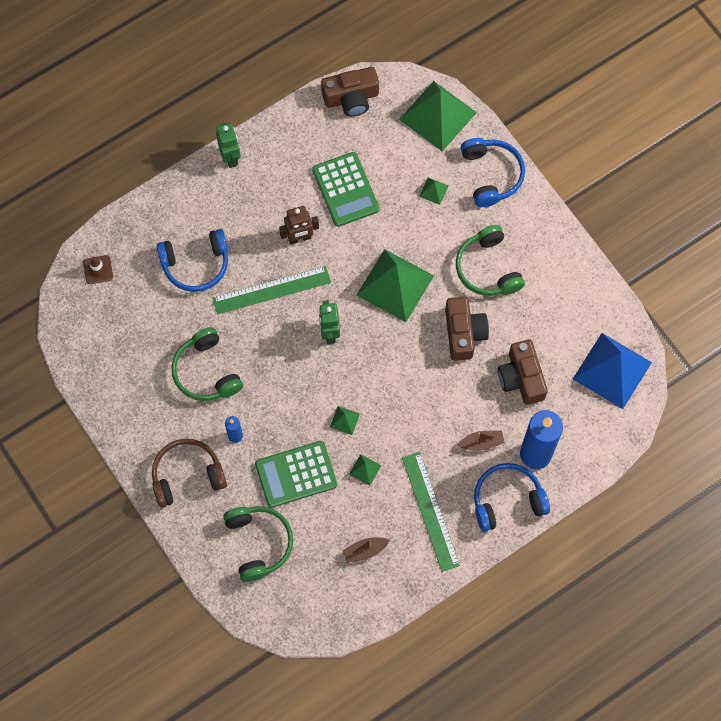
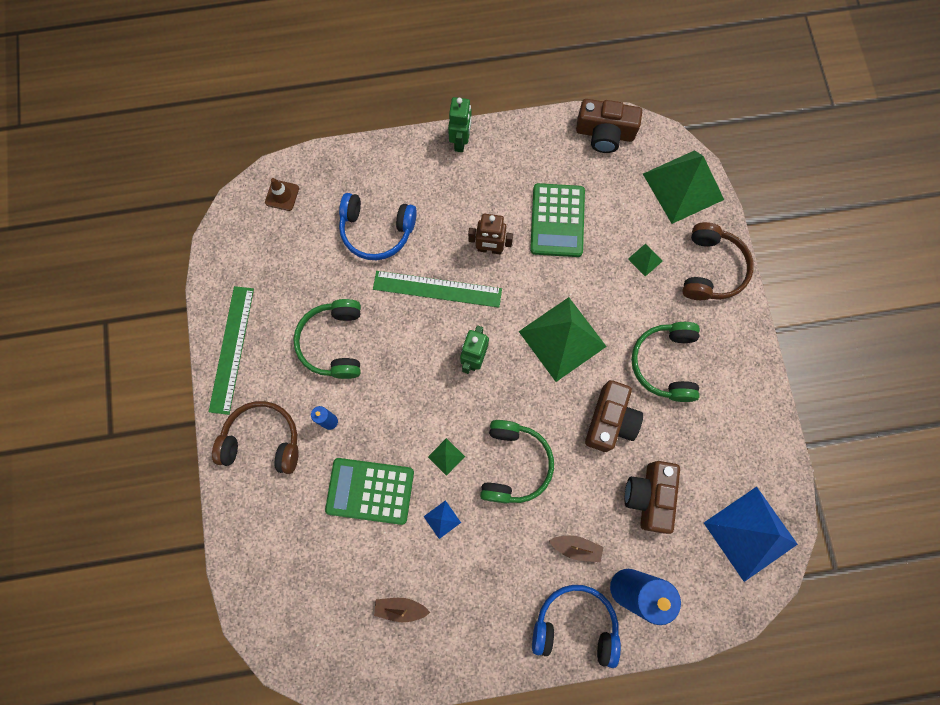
camera: 25 degrees right, 5 degrees up
green headphones [223,506,293,582] -> green headphones moved to [480,420,554,504]
green pyramid [349,454,382,486] -> blue pyramid [424,500,461,539]
green ruler [402,452,460,572] -> green ruler moved to [209,286,254,415]
blue headphones [461,138,525,207] -> brown headphones [682,222,754,300]

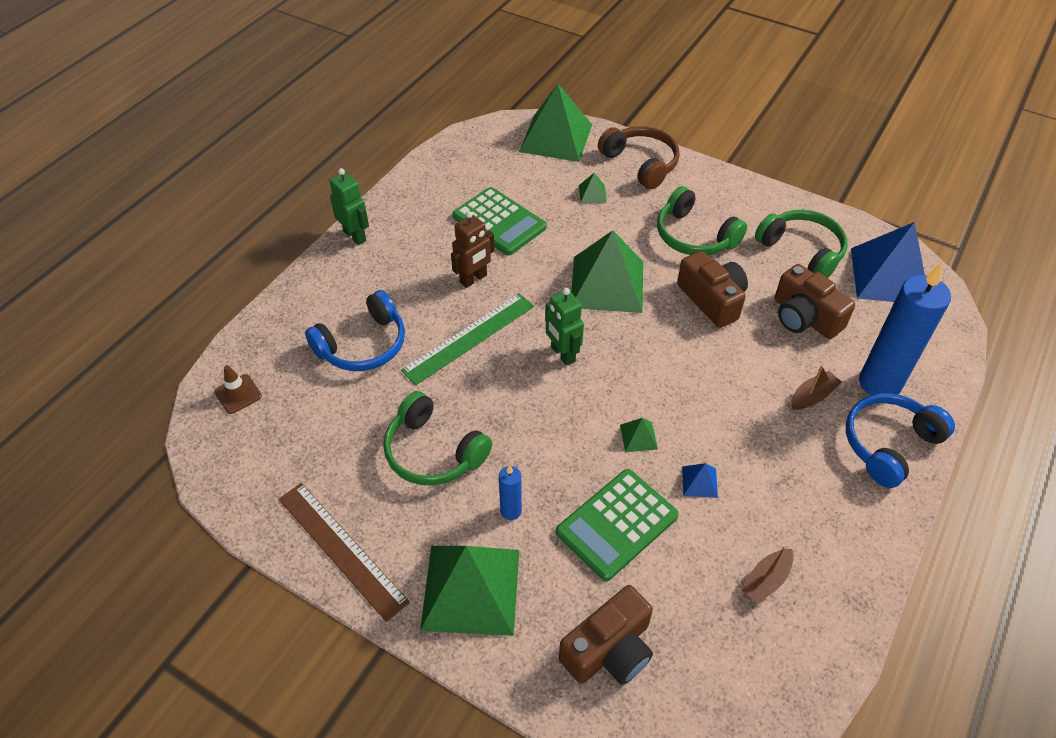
camera: 50 degrees left, 25 degrees down
green ruler [209,286,254,415] -> brown ruler [279,483,410,622]
brown headphones [212,401,299,474] -> green pyramid [420,546,519,636]
green headphones [480,420,554,504] -> green headphones moved to [755,210,848,278]
brown camera [576,99,642,153] -> brown camera moved to [559,585,653,685]

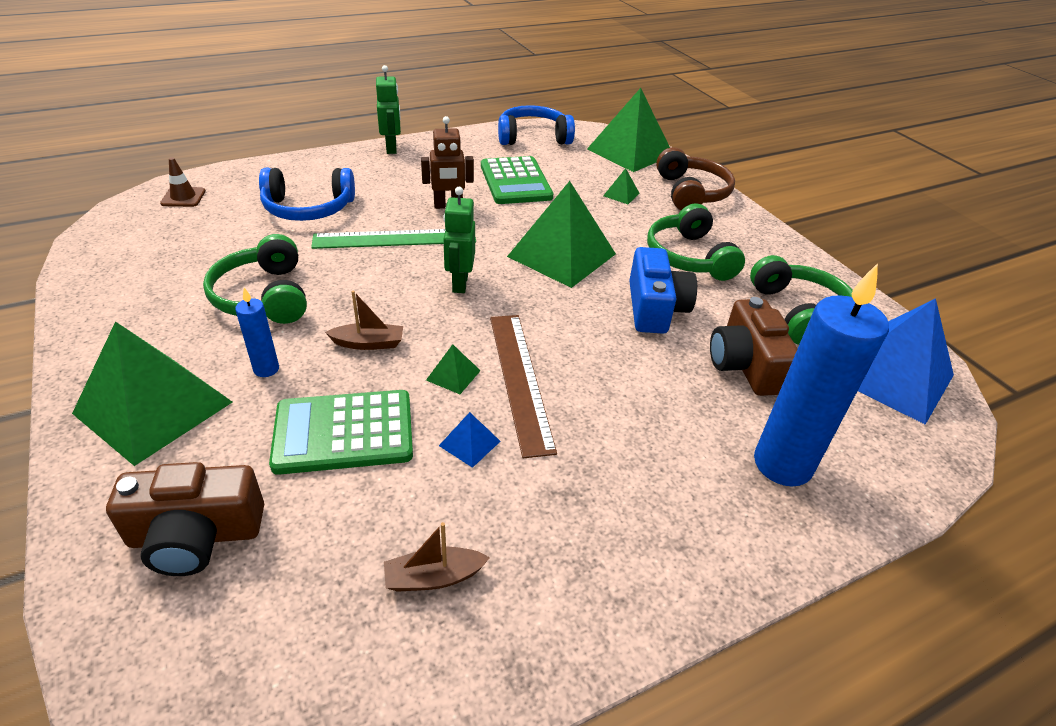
camera: 30 degrees right, 10 degrees down
brown ruler [279,483,410,622] -> brown ruler moved to [490,315,557,458]
brown camera [677,251,748,328] -> blue camera [629,247,697,334]
brown boat [791,366,842,410] -> brown boat moved to [325,290,403,350]
blue headphones [846,393,955,488] -> blue headphones moved to [498,105,575,145]

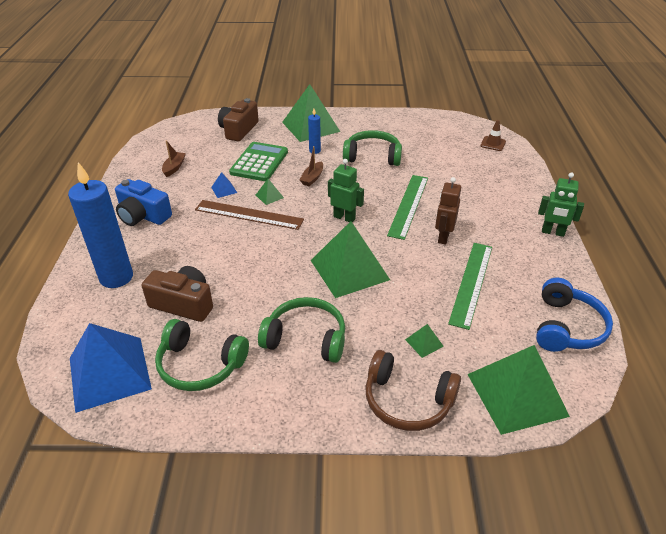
camera: 120 degrees right, 0 degrees up
blue headphones [259,168,355,221] -> none
green calculator [481,156,553,204] -> green ruler [448,243,492,330]
blue camera [629,247,697,334] -> blue camera moved to [115,179,172,226]

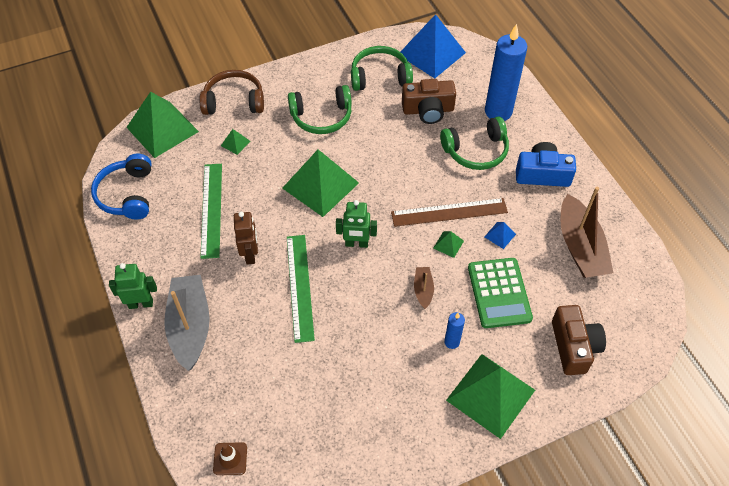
camera: 155 degrees right, 15 degrees up
brown boat [162,140,186,177] -> brown boat [560,187,613,278], size x2.13
green headphones [343,130,402,166] -> green headphones moved to [440,116,509,170]
none -> grey boat [164,275,210,371]

